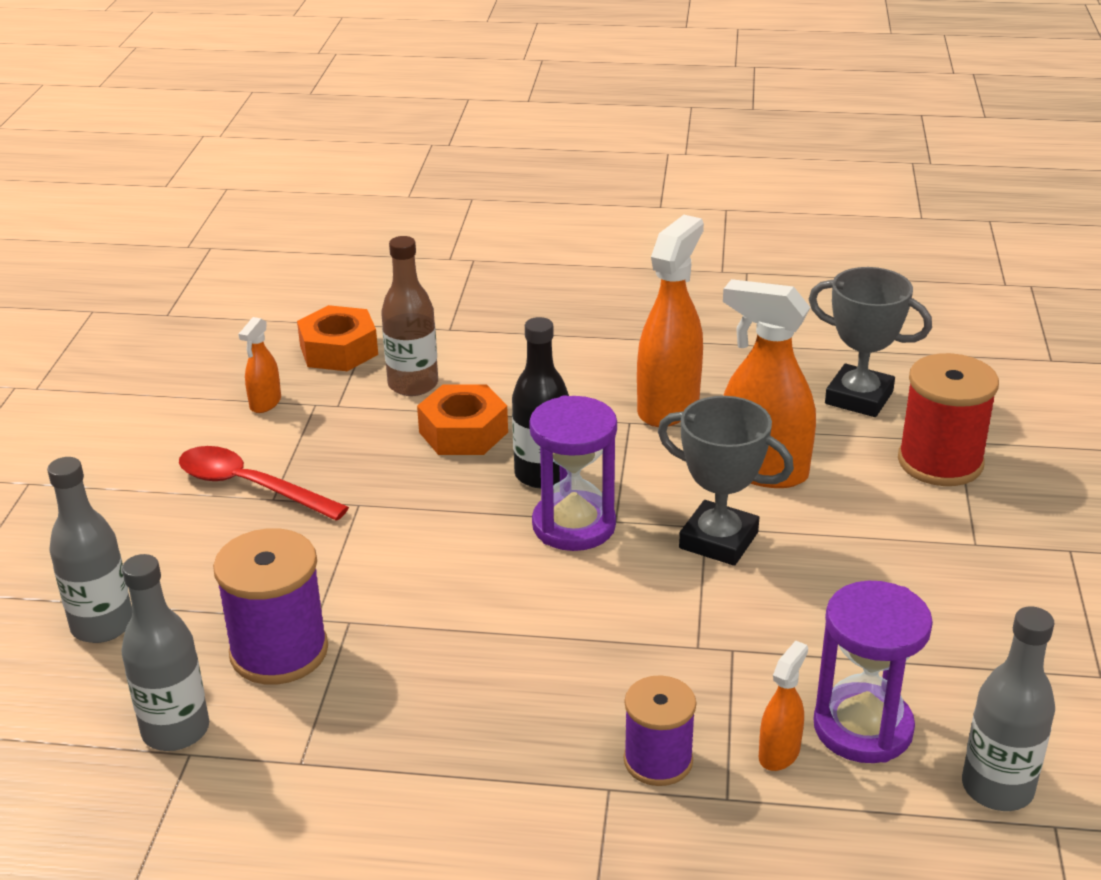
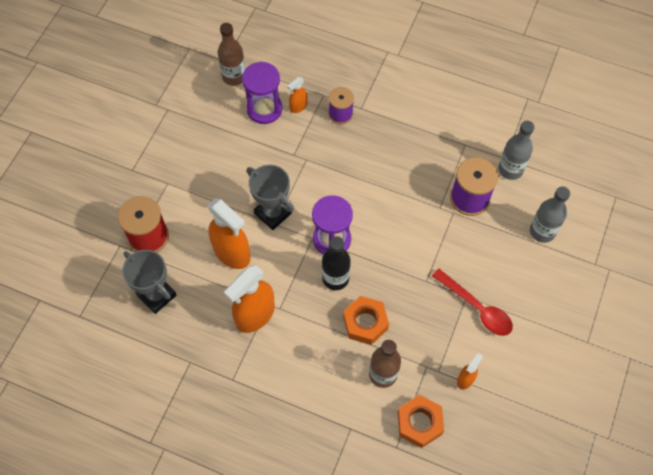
camera: 165 degrees left, 30 degrees up
grey bottle [962,606,1055,811] -> brown bottle [218,23,245,86]

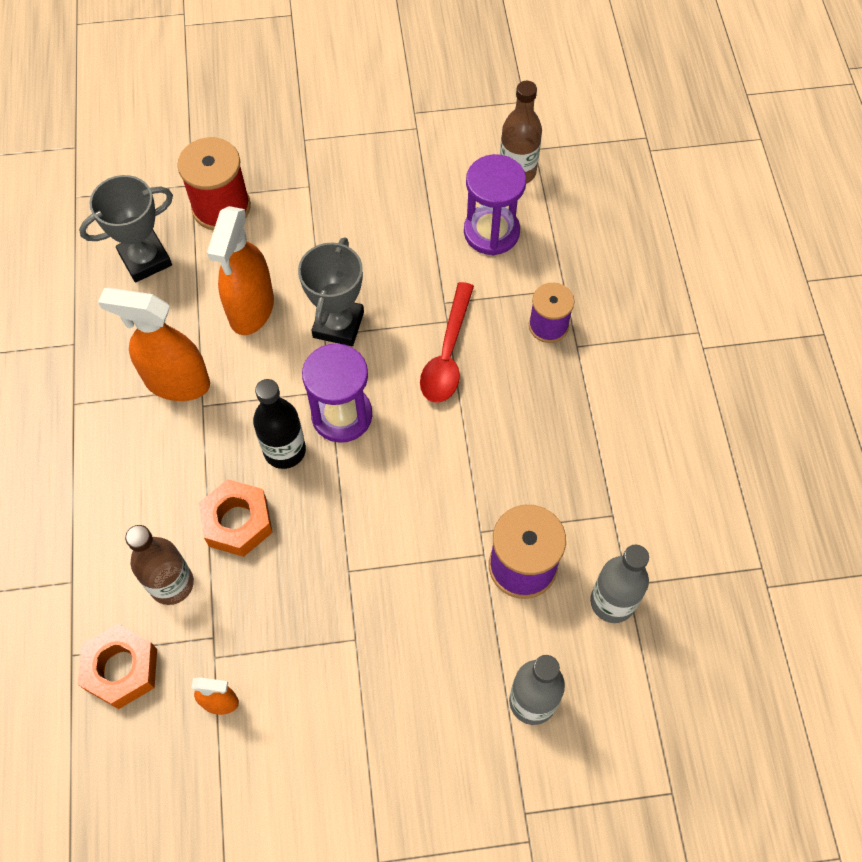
camera: 60 degrees right, 0 degrees up
grey trophy [122,250,176,314] -> grey trophy turned 45 degrees clockwise [79,175,173,282]
orange spray bottle [287,77,307,113] -> none
red spoon [432,269,513,336] -> red spoon moved to [420,282,474,403]

